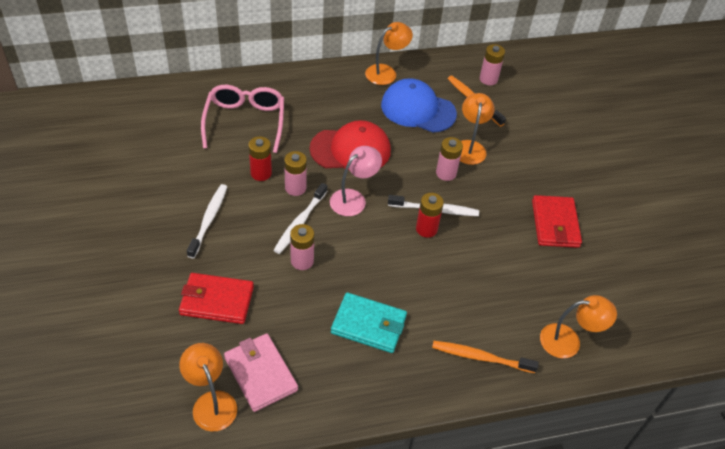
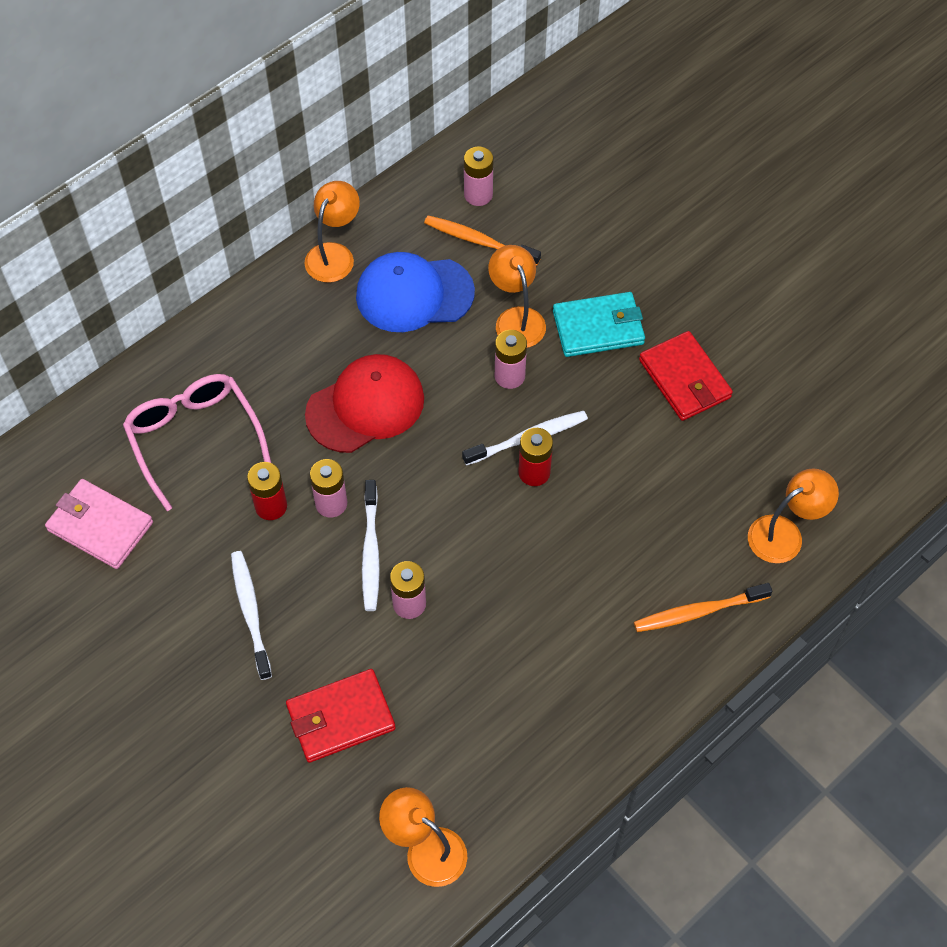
camera: 25 degrees left, 10 degrees up
pink wallet [224,333,298,412] -> pink wallet moved to [45,479,153,569]
pink lamp [330,146,382,216] -> none
turquoise wallet [331,292,407,353] -> turquoise wallet moved to [553,292,645,357]

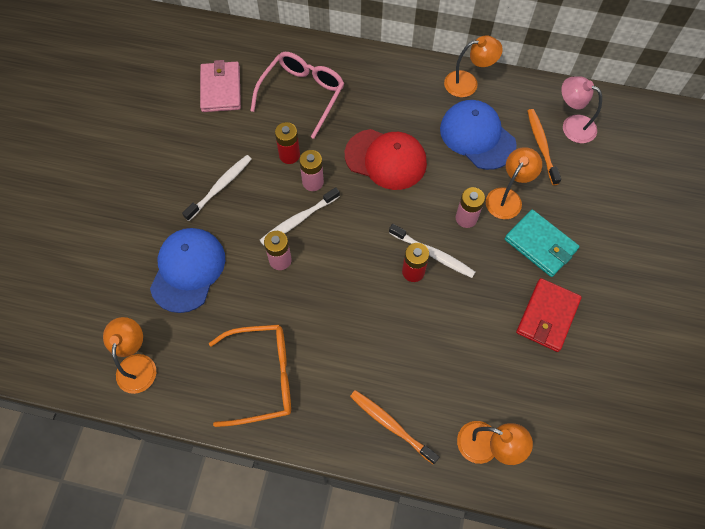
camera: 55 degrees right, 5 degrees up
red wallet [286,669,396,763] -> blue cap [150,228,225,313]
pink battery [464,146,493,206] -> pink lamp [561,76,602,143]
none -> orange glasses [209,325,291,427]

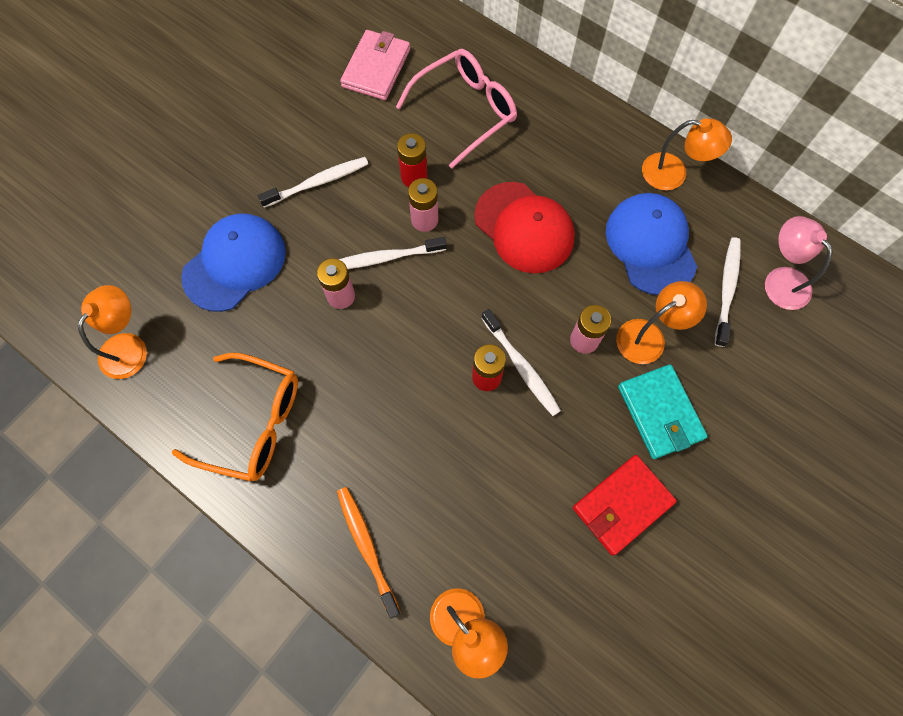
camera: 25 degrees right, 5 degrees up
orange toothbrush [527,109,561,185] -> white toothbrush [715,237,741,347]

